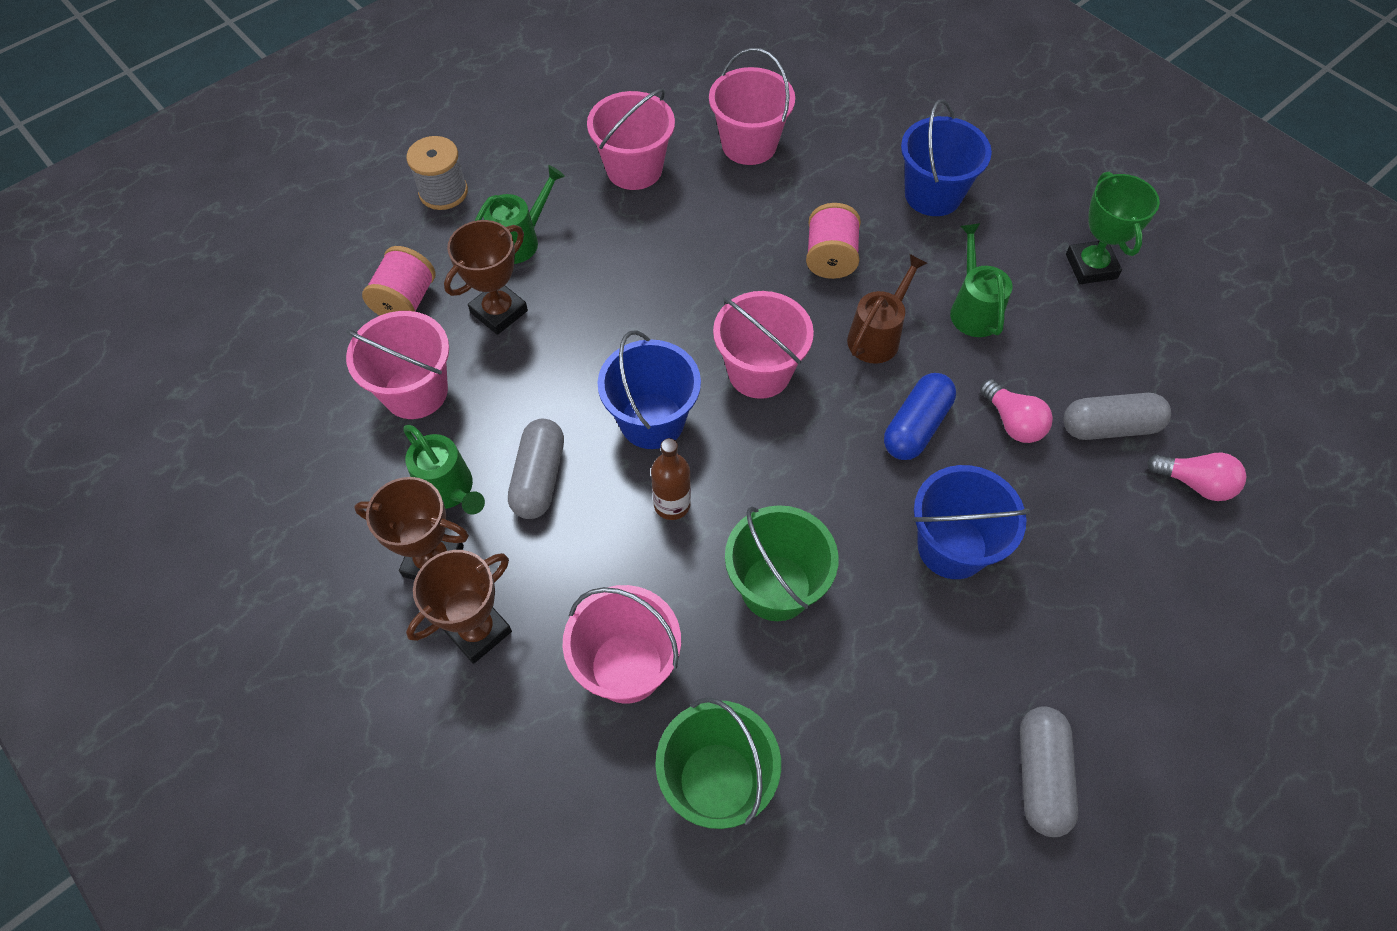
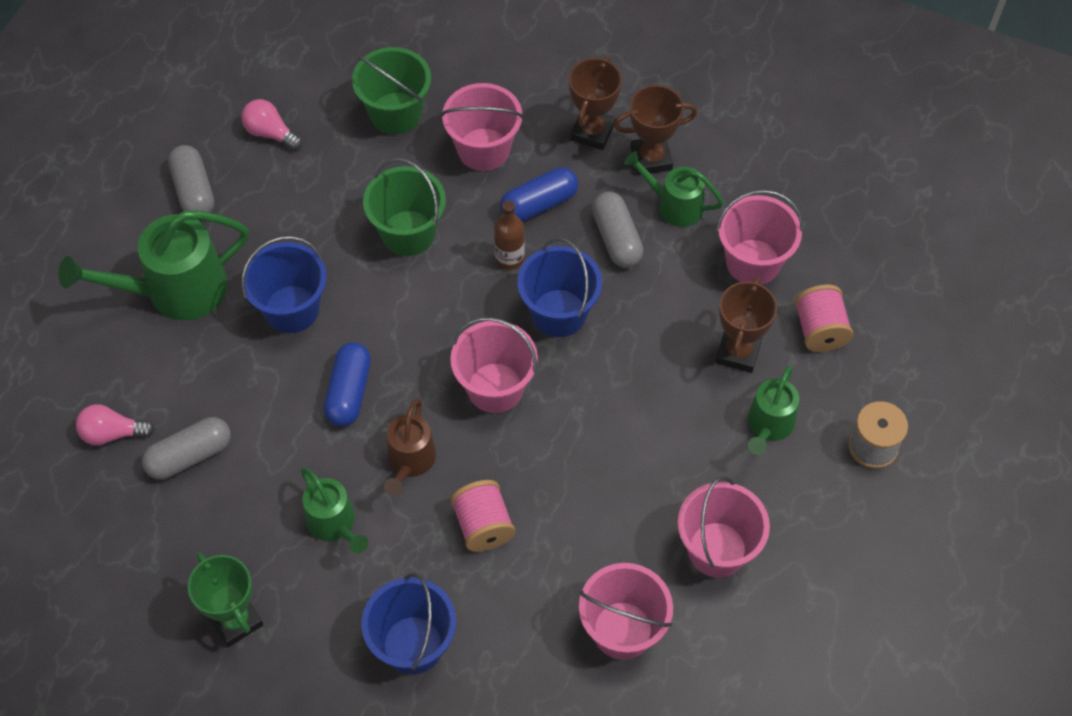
camera: 155 degrees right, 0 degrees up
pink light bulb [980,379,1053,443] -> pink light bulb moved to [241,99,302,150]
none -> green watering can [58,211,249,320]
none -> blue capsule [500,167,578,222]

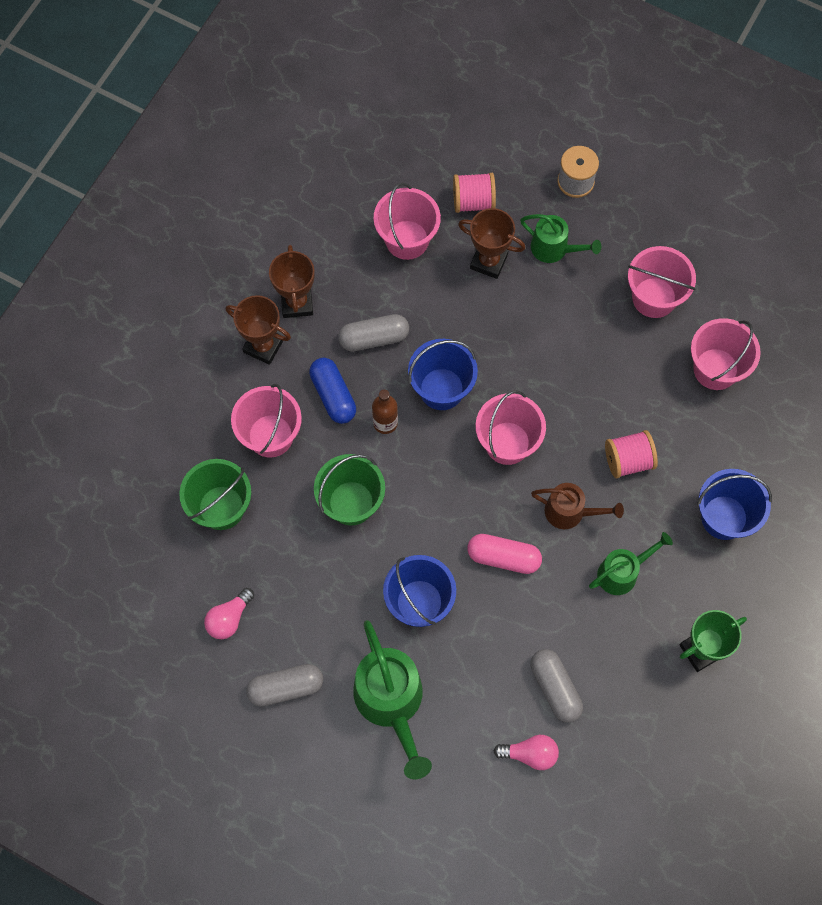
camera: 85 degrees left, 10 degrees up
pink light bulb [76,404,155,446] -> pink light bulb turned 90 degrees counterclockwise [494,735,559,770]
blue capsule [324,342,371,426] -> pink capsule [467,534,542,574]
green watering can [624,151,724,227] -> none

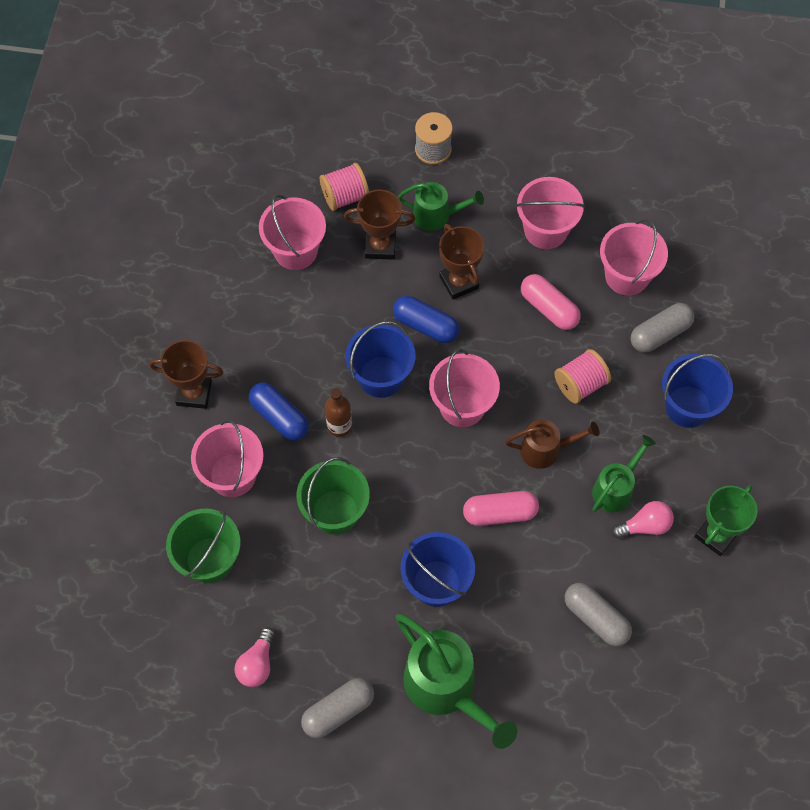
camera: 20 degrees left, 5 degrees down
brown trophy [269,245,315,318] -> brown trophy moved to [439,224,484,299]
grey capsule [338,314,409,351] -> grey capsule moved to [630,303,695,353]
pink light bulb [494,735,559,770] -> pink light bulb moved to [612,501,674,539]
none -> blue capsule [393,296,459,343]
none -> pink capsule [521,274,581,330]

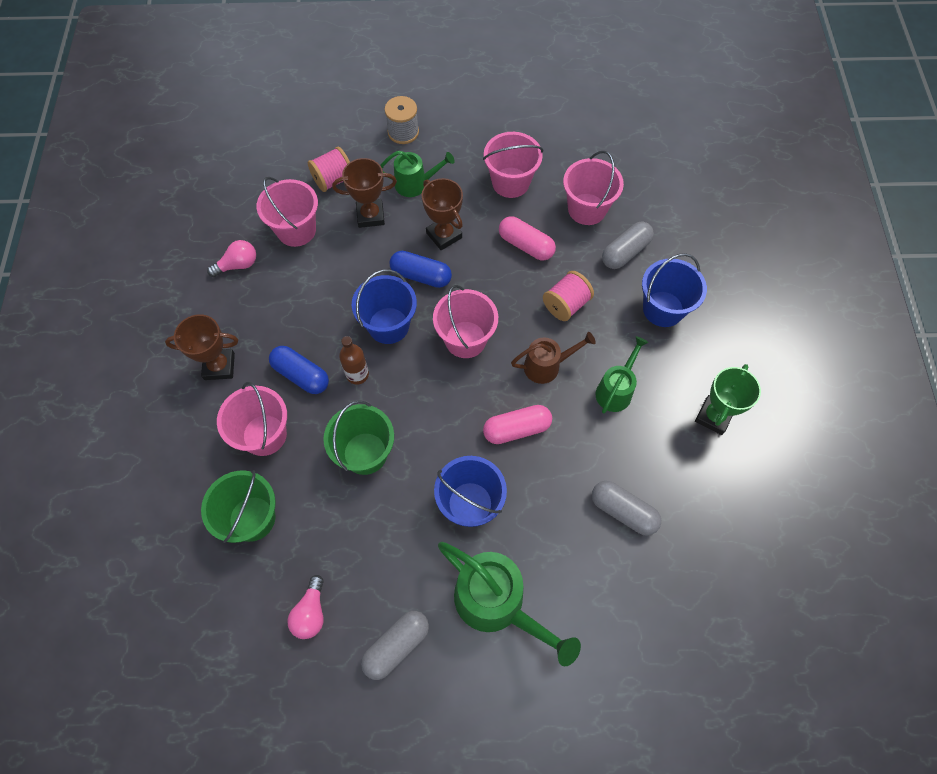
camera: 10 degrees left, 0 degrees up
pink light bulb [612,501,674,539] -> pink light bulb moved to [207,240,256,277]

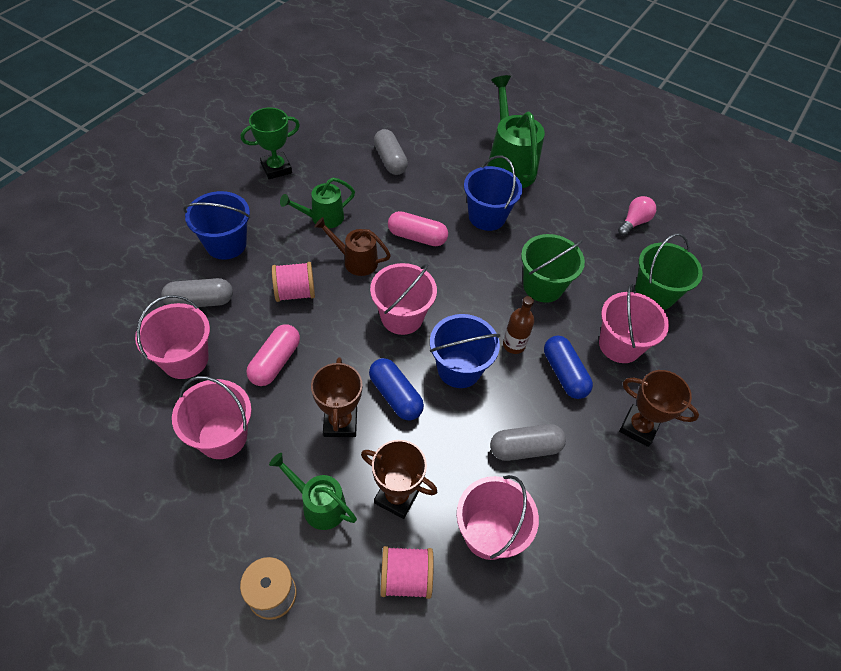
camera: 150 degrees left, 10 degrees down
pink light bulb [207,240,256,277] -> none
grey capsule [361,611,429,680] -> grey capsule moved to [490,424,566,461]
pink capsule [499,216,556,260] -> pink capsule turned 45 degrees clockwise [247,324,300,386]

